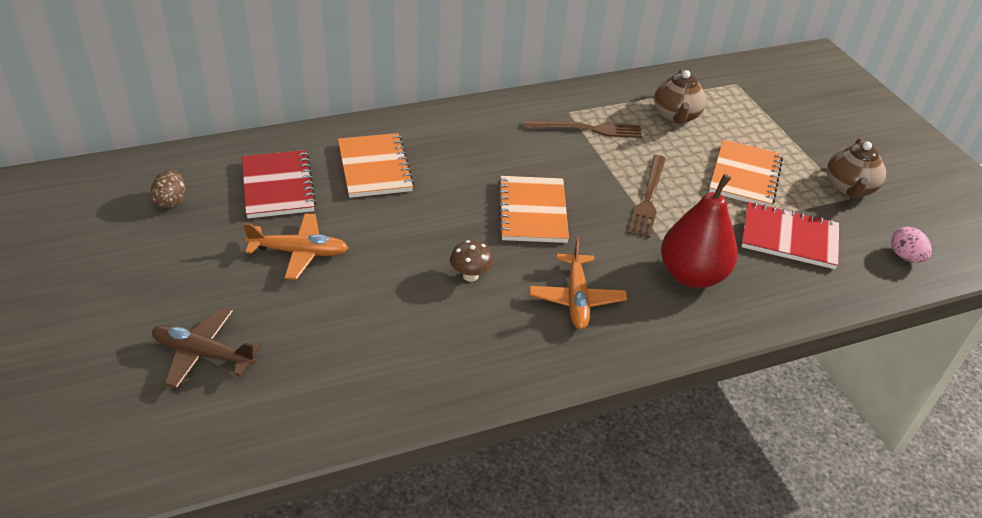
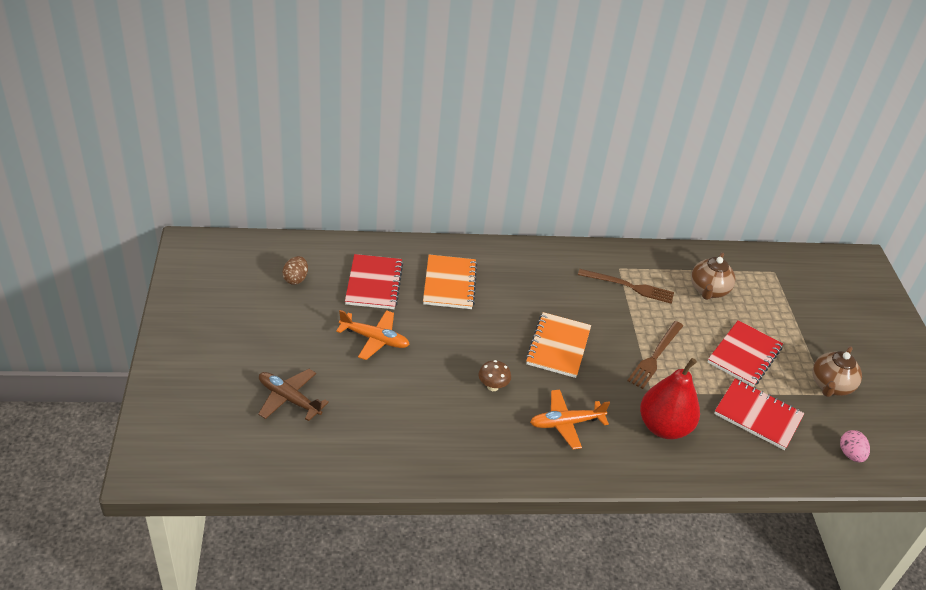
camera: 15 degrees right, 0 degrees up
orange plane [529,238,627,329] -> orange plane turned 60 degrees clockwise [530,389,610,449]
orange notebook [709,139,783,207] -> red notebook [708,320,783,387]

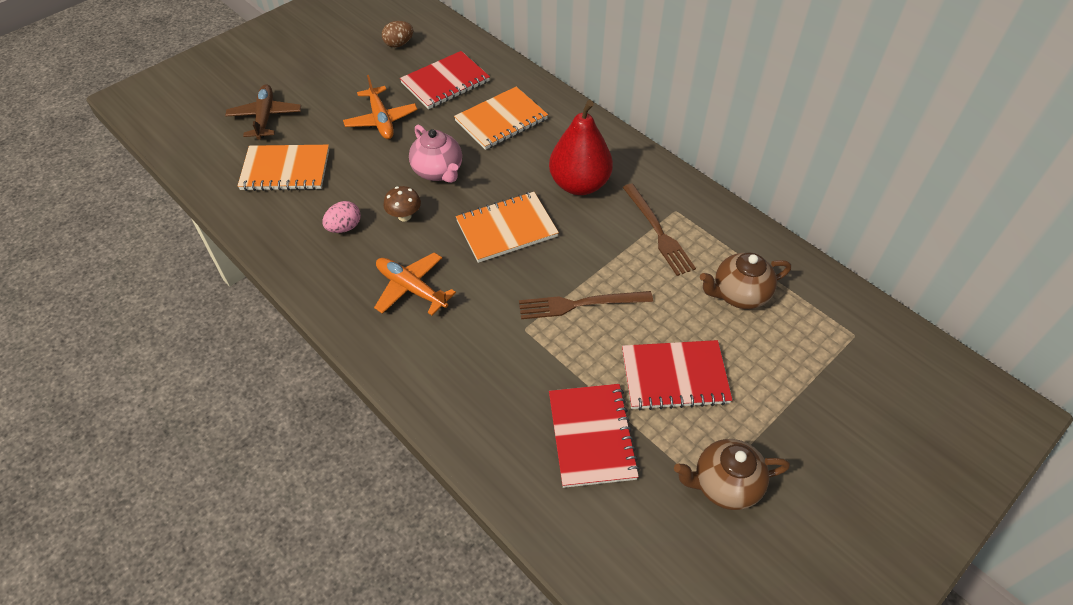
camera: 55 degrees right, 10 degrees up
red pear [640,358,700,439] -> red pear moved to [549,100,613,195]
pink egg [840,430,870,462] -> pink egg moved to [322,201,361,233]
none -> orange notebook [237,145,329,191]
none -> pink teapot [409,125,462,183]

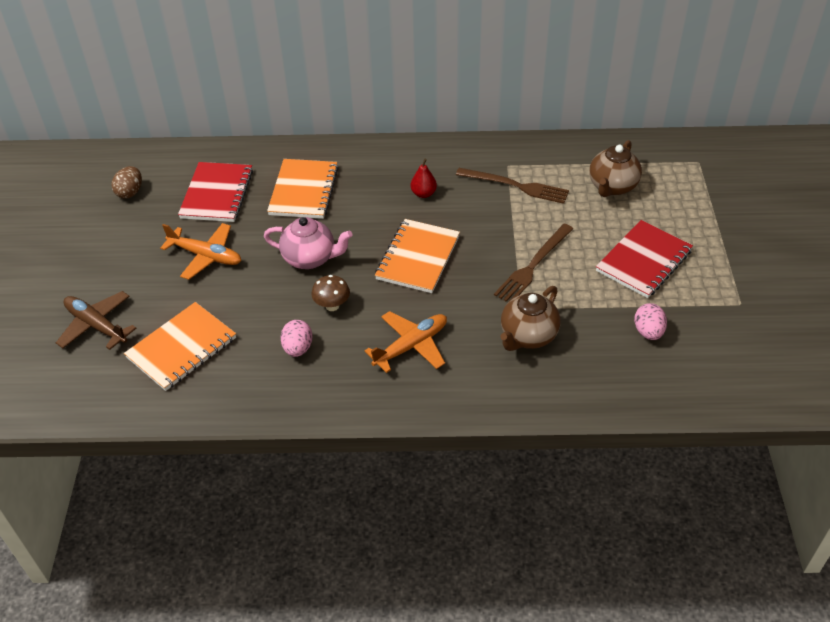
camera: 45 degrees left, 5 degrees down
orange plane [374,252,456,315] -> orange plane turned 150 degrees clockwise [365,311,447,373]
red pear [549,100,613,195] -> red pear [411,158,437,198], size x0.44
red notebook [549,384,640,488] -> pink egg [634,303,667,340]
brown teapot [674,439,790,510] -> brown teapot moved to [500,286,560,351]

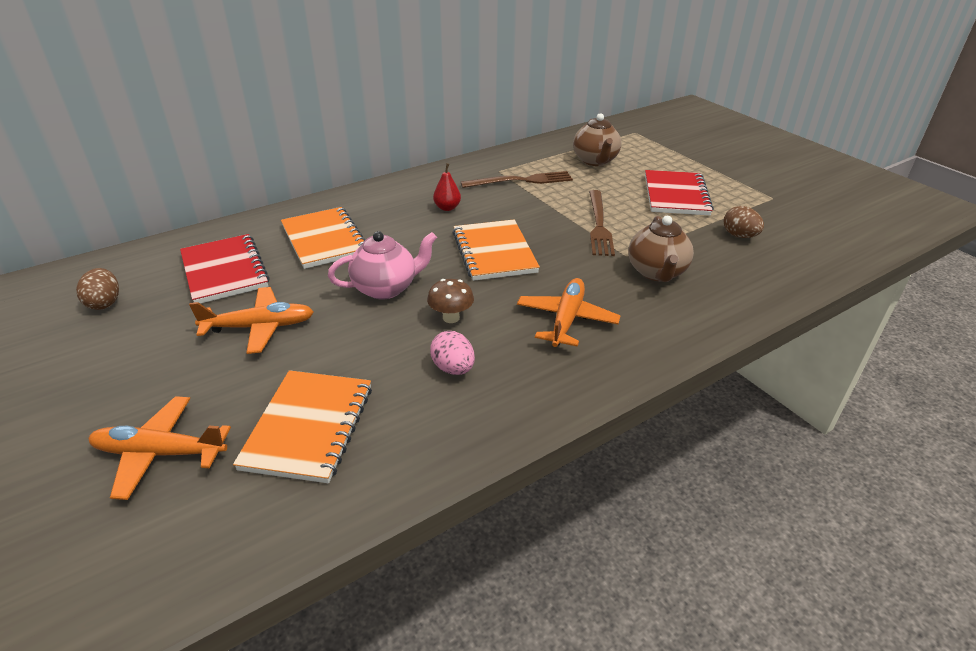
camera: 35 degrees left, 10 degrees down
brown plane [56,291,136,350] -> orange plane [88,396,231,500]
pink egg [634,303,667,340] -> brown egg [724,206,764,238]

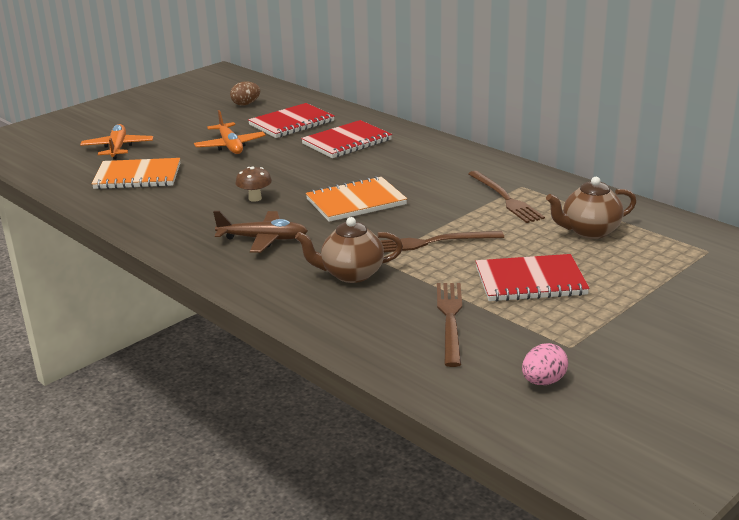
camera: 80 degrees right, 10 degrees down
orange notebook [281,207,365,269] -> red notebook [301,120,392,158]
pink teapot [328,231,437,299] -> none
pink egg [430,331,475,375] -> pink egg moved to [522,343,568,385]
red pear [433,163,461,211] -> none
orange plane [517,278,620,347] -> brown plane [213,211,308,253]
brown egg [724,206,764,238] -> brown fork [437,283,462,367]

